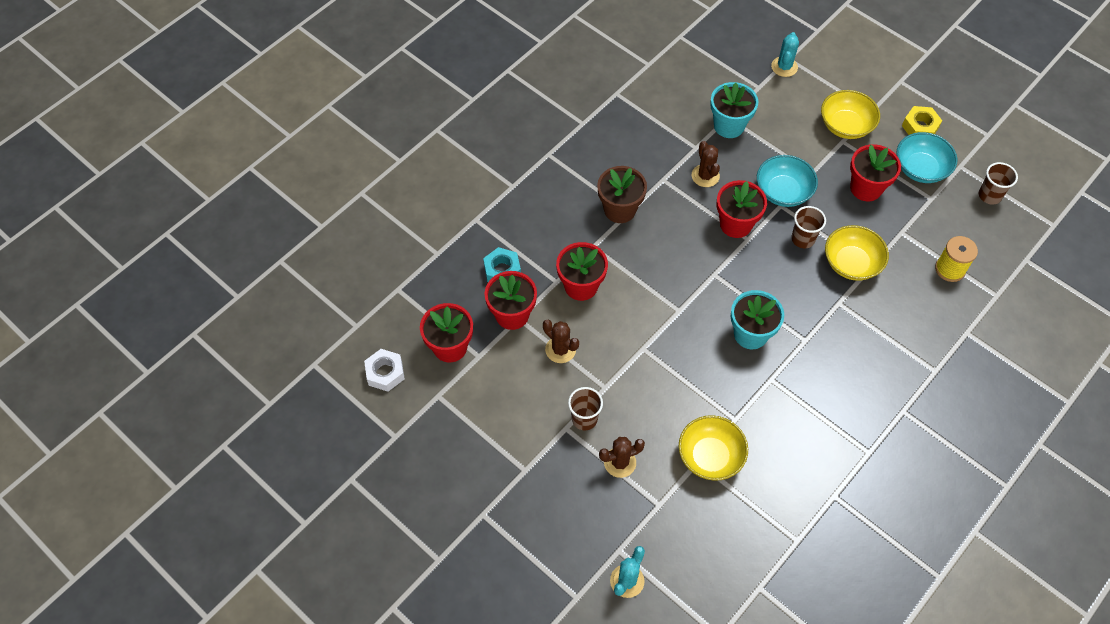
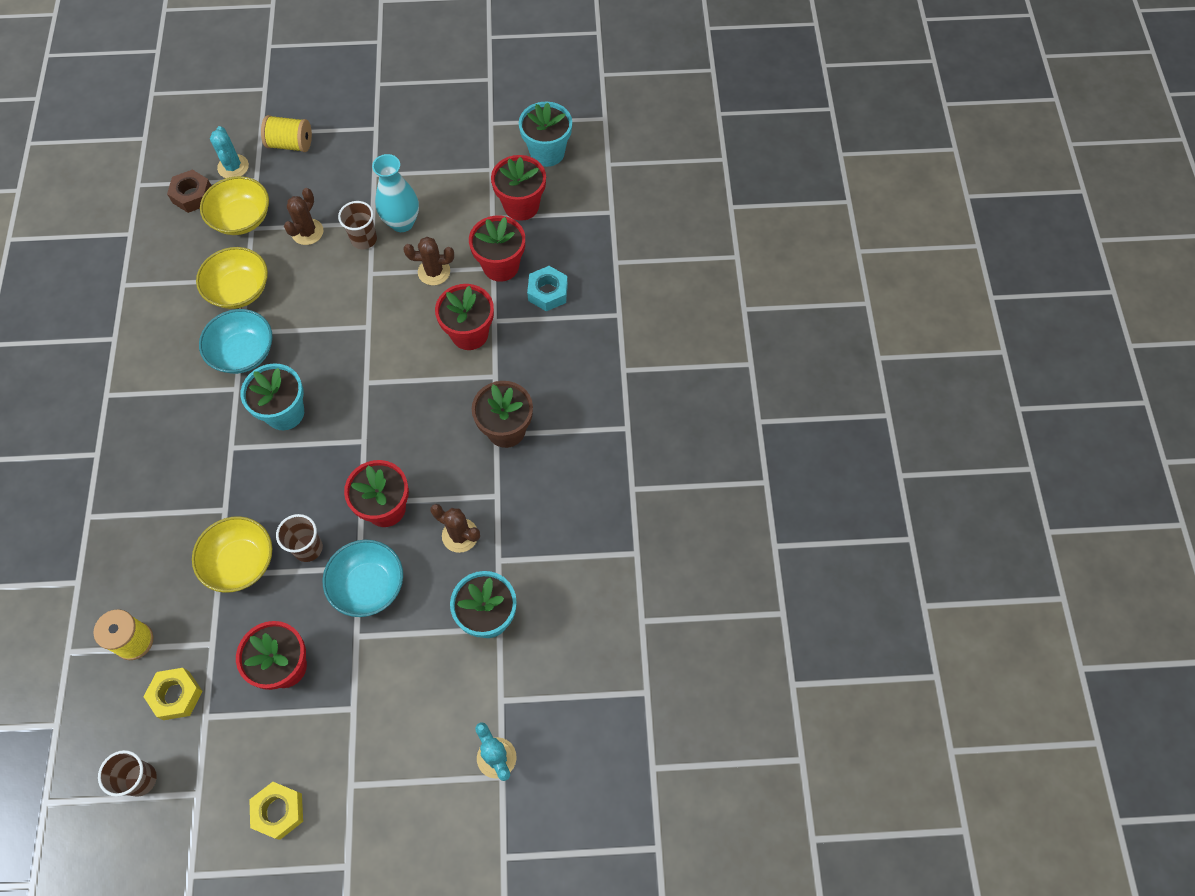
camera: 135 degrees right, 5 degrees up
white nut [364,349,405,392] -> turquoise flower pot [519,102,572,167]
yellow bowl [821,90,880,139] -> yellow bowl moved to [200,176,269,235]
turquoise bowl [896,132,957,183] -> turquoise bowl moved to [199,309,273,374]
none -> yellow nut [143,668,203,720]
none -> brown nut [167,169,211,213]
none -> yellow spool [261,115,312,152]
none -> turquoise vase [372,154,419,232]

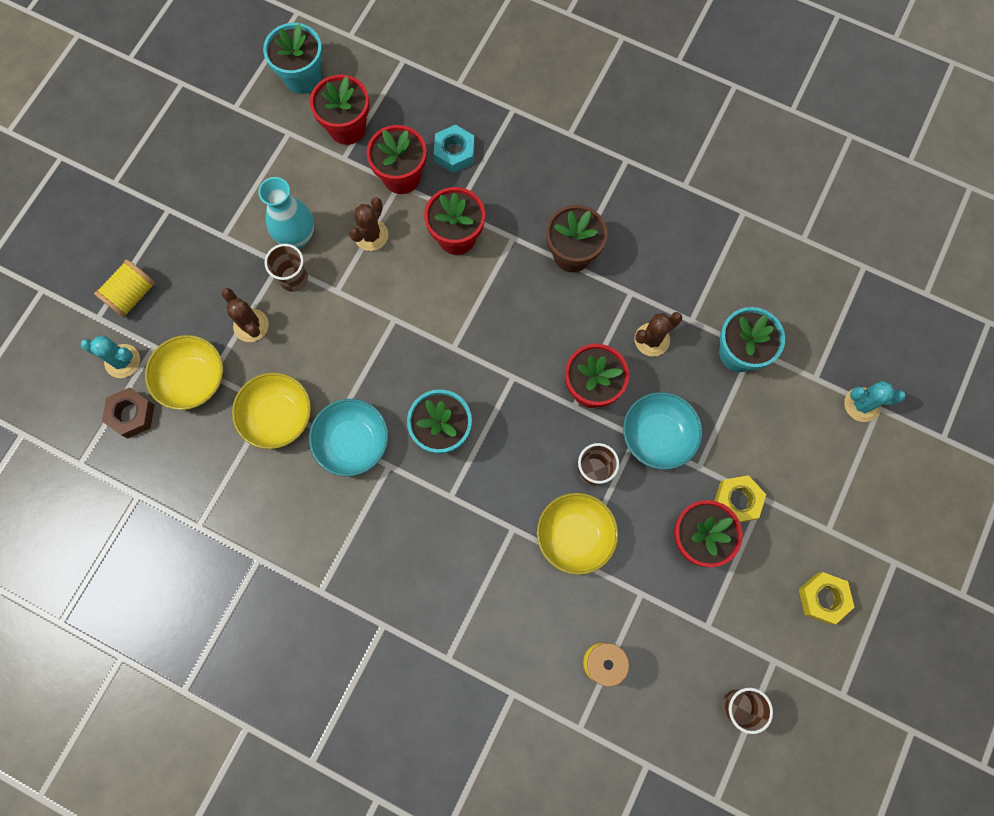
camera: 60 degrees left, 10 degrees up
yellow nut [143,668,203,720] -> yellow nut moved to [715,475,766,523]

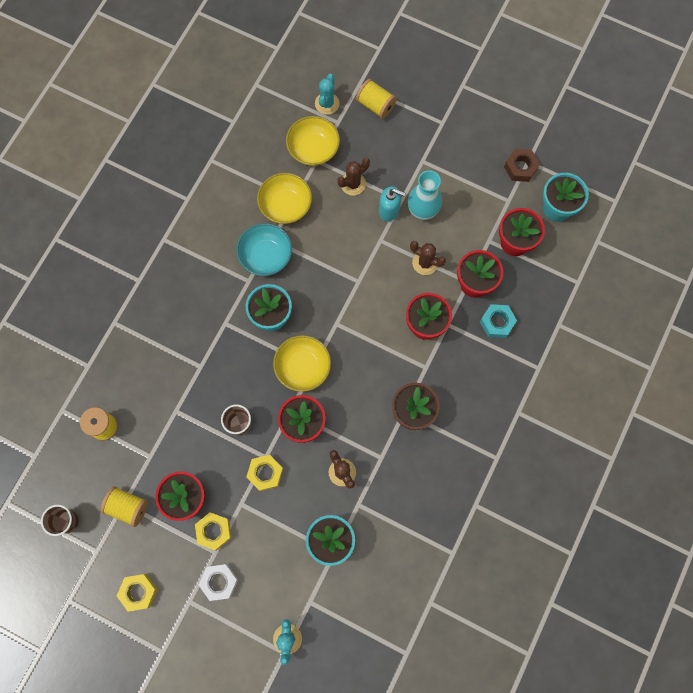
camera: 90 degrees right, 0 degrees up
brown nut [102,388,155,438] -> brown nut moved to [504,149,540,182]
brown cup [264,244,308,292] -> turquoise soap dispenser [379,186,405,221]
yellow bowl [537,493,618,575] -> yellow bowl moved to [273,335,331,392]
turquoise bowl [623,392,703,470] -> yellow nut [246,455,283,491]
none -> yellow spool [101,486,148,527]
none -> white nut [199,564,238,601]

